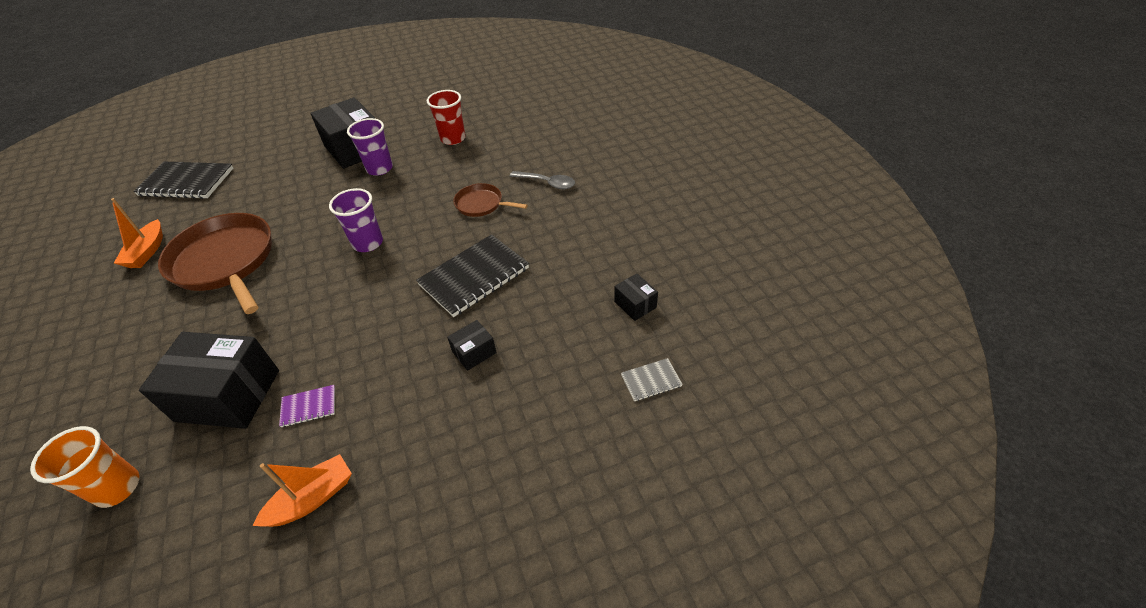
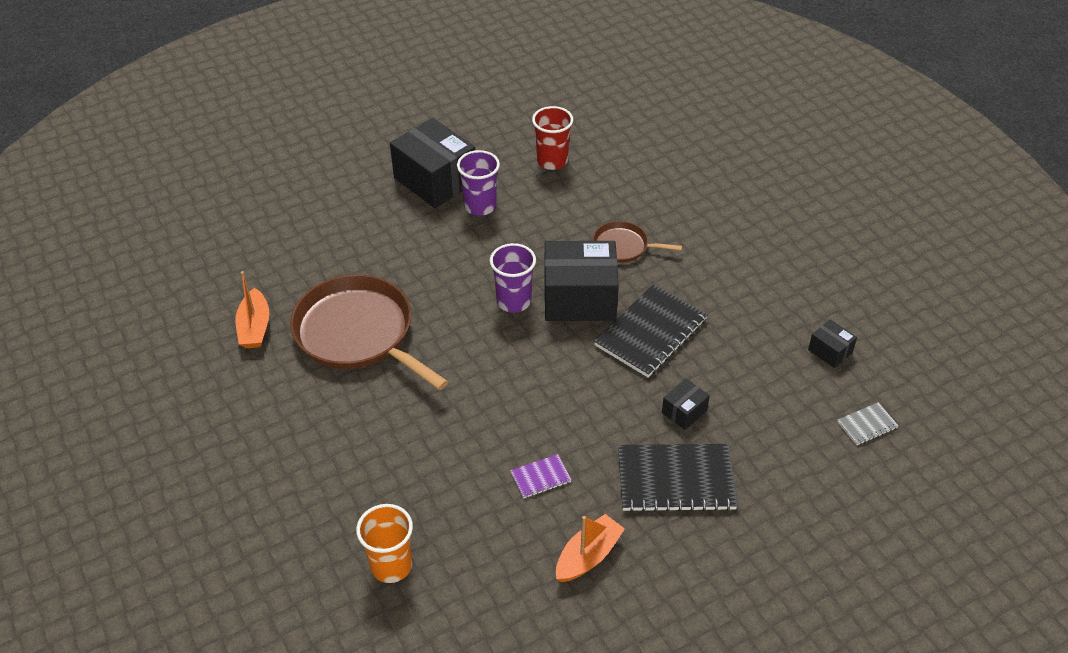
camera: 10 degrees left, 0 degrees up
black notebook [133,162,233,199] -> black notebook moved to [618,444,738,512]
black box [139,332,279,429] -> black box moved to [544,241,619,321]
grey spoon [510,171,575,189] -> none

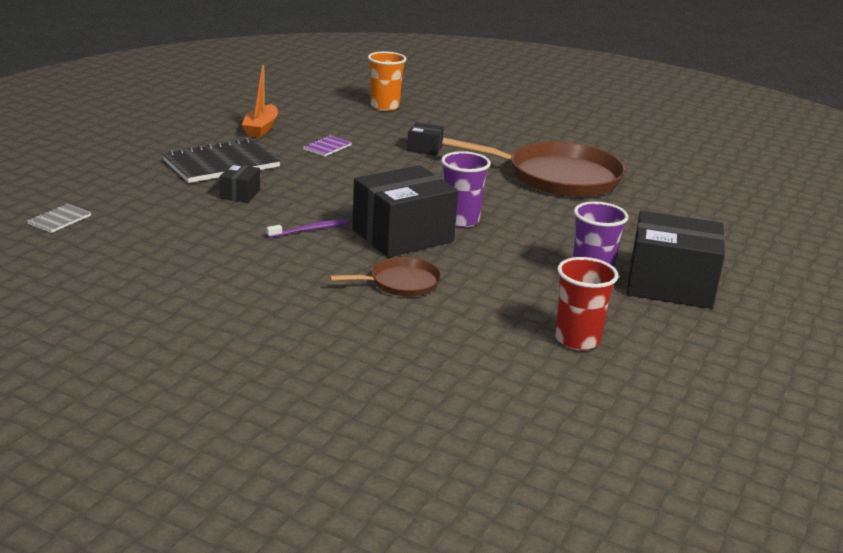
camera: 145 degrees right, 20 degrees down
orange boat [235,271,269,348] -> none
black notebook [594,284,708,377] -> purple toothbrush [266,219,349,238]
black box [808,319,857,368] -> black box moved to [407,122,444,155]

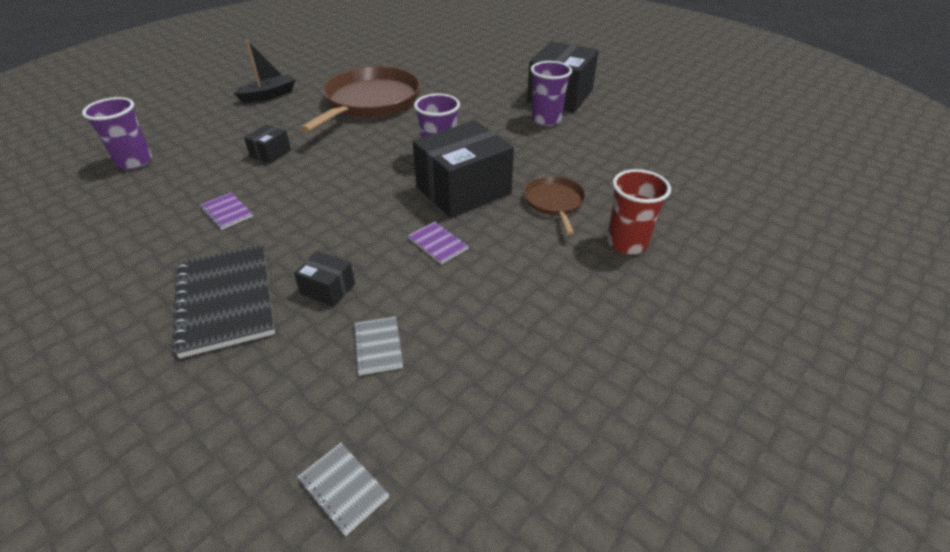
camera: 75 degrees left, 15 degrees up
orange boat [242,65,278,138] -> none
purple toothbrush [266,219,349,238] -> purple notebook [408,222,469,264]
black box [352,165,458,257] -> black box turned 75 degrees clockwise [413,120,514,218]
orange cup [368,52,406,111] -> purple cup [82,97,152,169]
red cup [555,257,619,350] -> red cup moved to [607,169,671,254]
none -> black boat [234,40,295,103]
none -> grey notebook [353,317,403,375]

